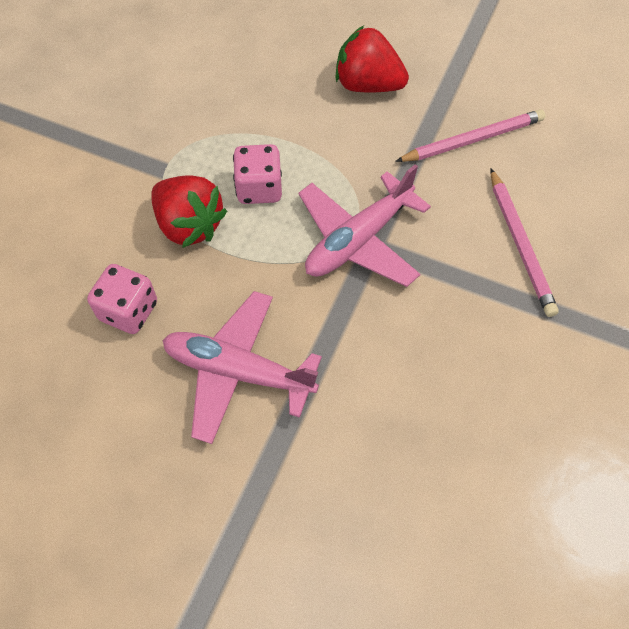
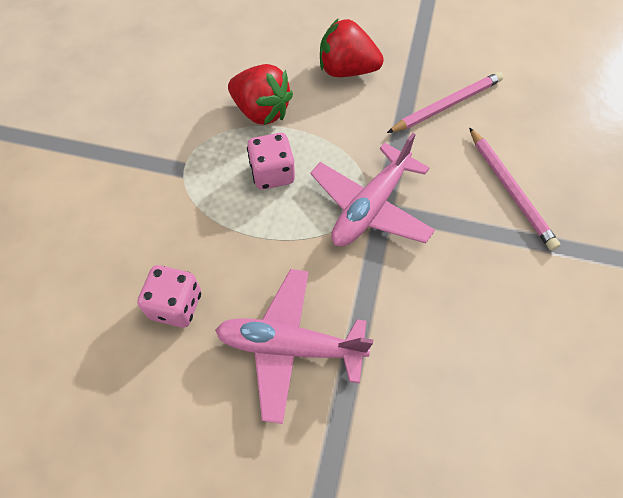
camera: 10 degrees left, 0 degrees up
red strawberry [151,175,227,248] -> red strawberry moved to [228,64,293,125]

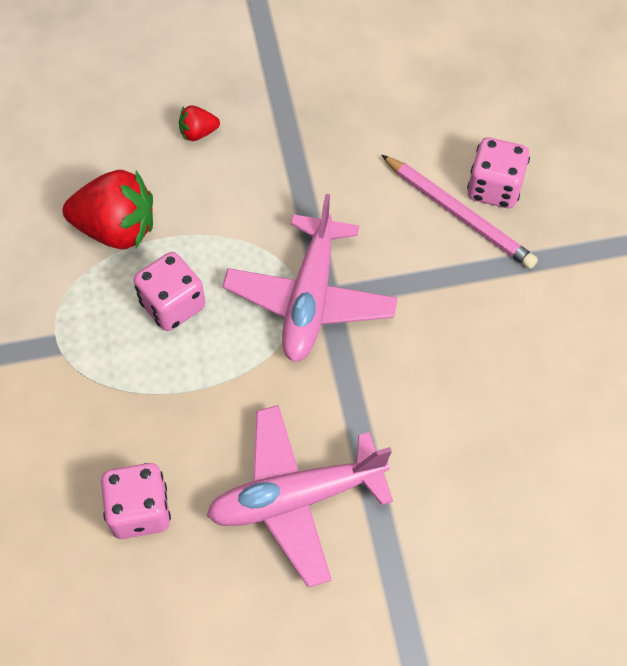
camera: 25 degrees left, 0 degrees up
red strawberry [320,18,384,77] -> red strawberry [179,105,220,141], size x0.48
pink pencil [387,72,503,133] -> none
none -> pink dice [467,137,530,208]

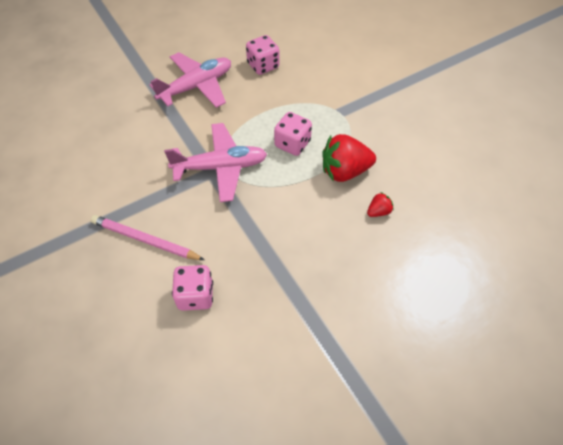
camera: 160 degrees right, 5 degrees down
red strawberry [179,105,220,141] -> red strawberry moved to [367,192,393,217]
pink plane [222,194,398,362] -> pink plane turned 90 degrees clockwise [164,123,267,202]
pink dice [467,137,530,208] -> pink dice moved to [172,265,213,311]

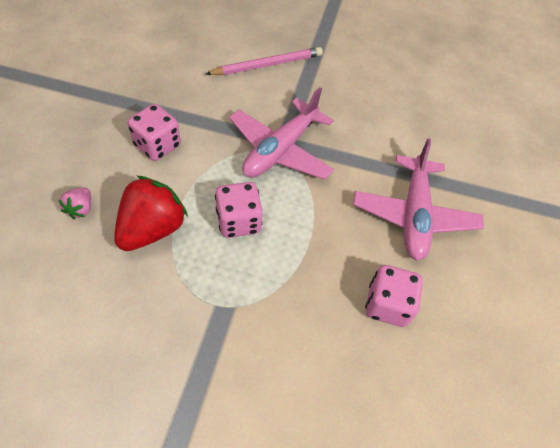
camera: 130 degrees right, 0 degrees up
pink dice [172,265,213,311] -> pink dice moved to [128,104,181,161]
red strawberry [367,192,393,217] -> pink strawberry [58,188,91,219]

